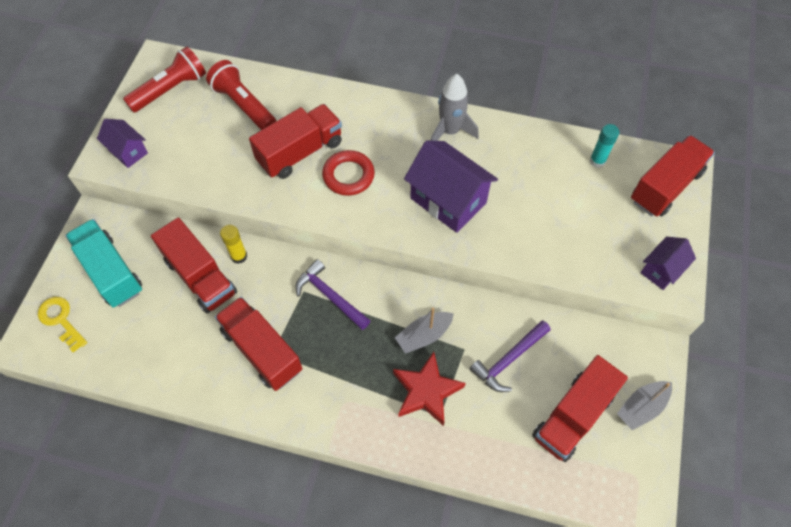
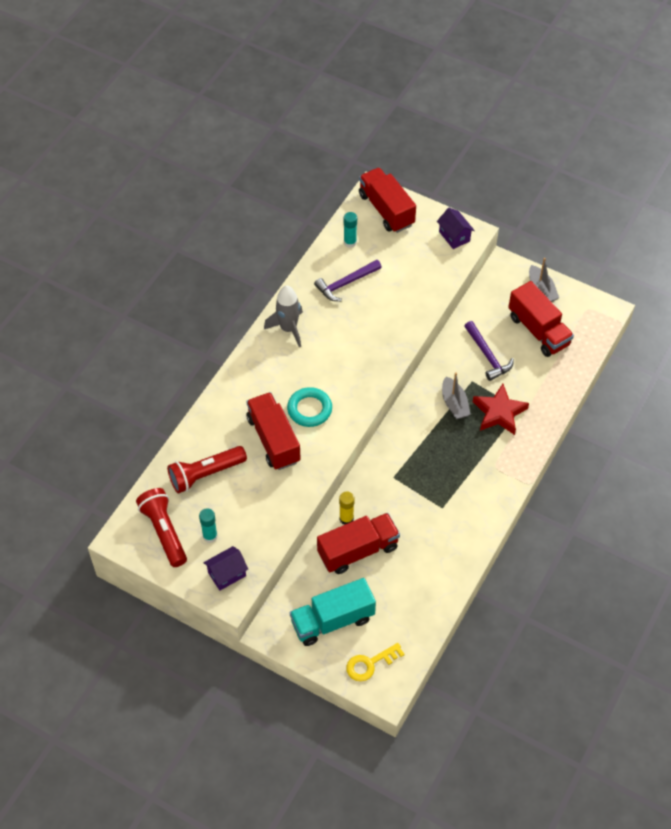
camera: 75 degrees left, 5 degrees down
red truck [215,297,302,391] -> none
purple hammer [295,259,371,330] -> purple hammer moved to [314,260,382,301]
red ring [322,150,375,196] -> turquoise ring [287,387,332,427]
purple house [404,140,498,233] -> none
none -> turquoise glue stick [199,508,218,543]

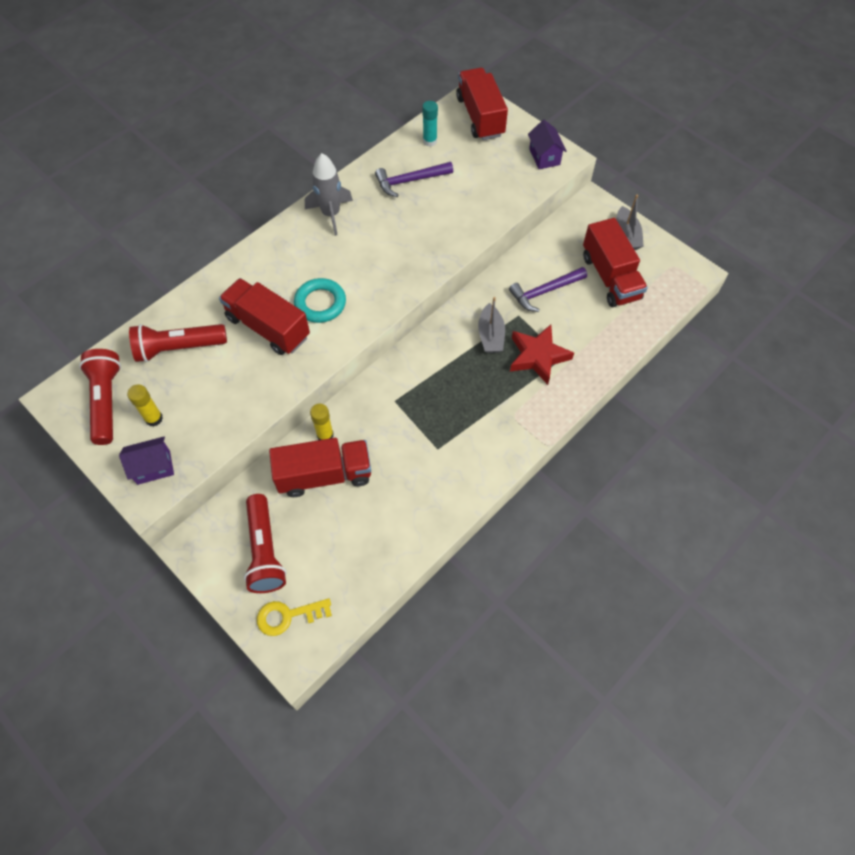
camera: 15 degrees right, 5 degrees up
turquoise glue stick [199,508,218,543] -> yellow glue stick [127,384,163,427]
red truck [246,392,301,470] -> red truck turned 45 degrees counterclockwise [219,278,310,355]
turquoise truck [290,578,376,646] -> red flashlight [244,494,287,593]
purple hammer [465,321,514,381] -> purple hammer turned 75 degrees clockwise [509,267,587,312]

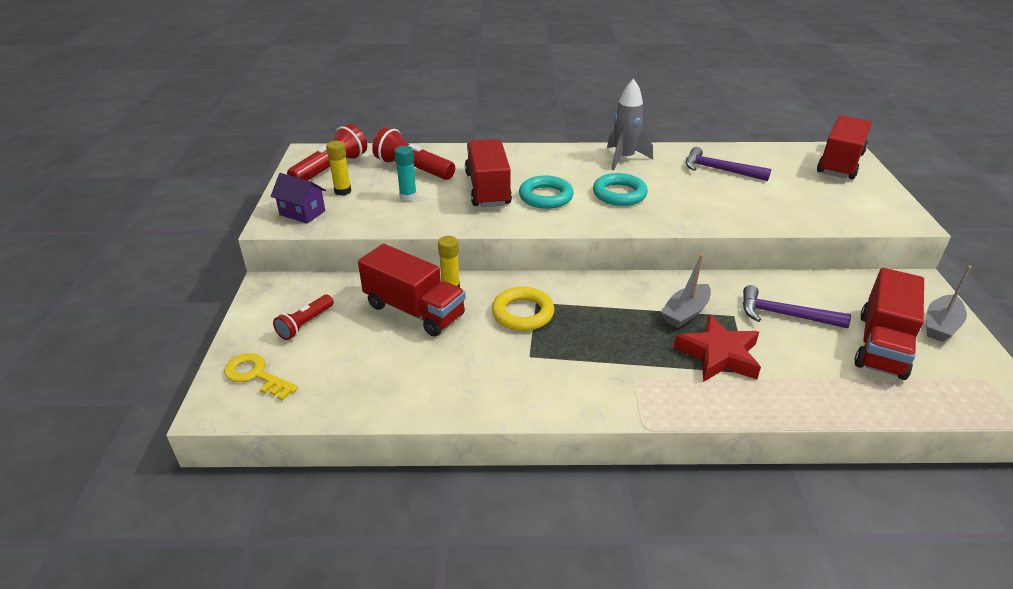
camera: 45 degrees right, 25 degrees down
red flashlight [244,494,287,593] -> red flashlight [273,295,334,340], size x0.60
turquoise glue stick [422,101,438,147] -> turquoise glue stick moved to [395,146,417,201]
purple house [528,120,567,169] -> none
none -> yellow ring [492,287,554,331]
none -> turquoise ring [593,173,648,206]

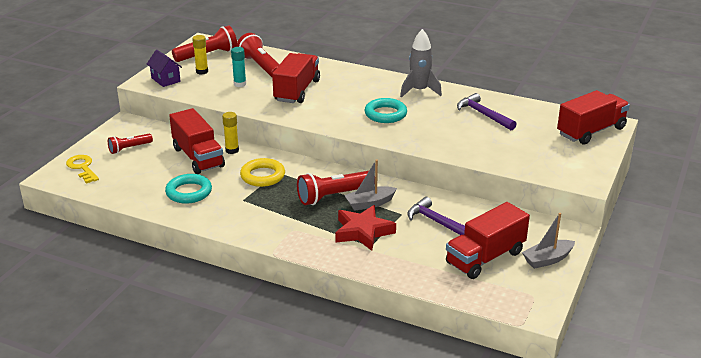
camera: 25 degrees right, 5 degrees down
turquoise ring [519,176,574,209] -> turquoise ring moved to [165,174,212,204]
none -> red flashlight [297,171,369,205]

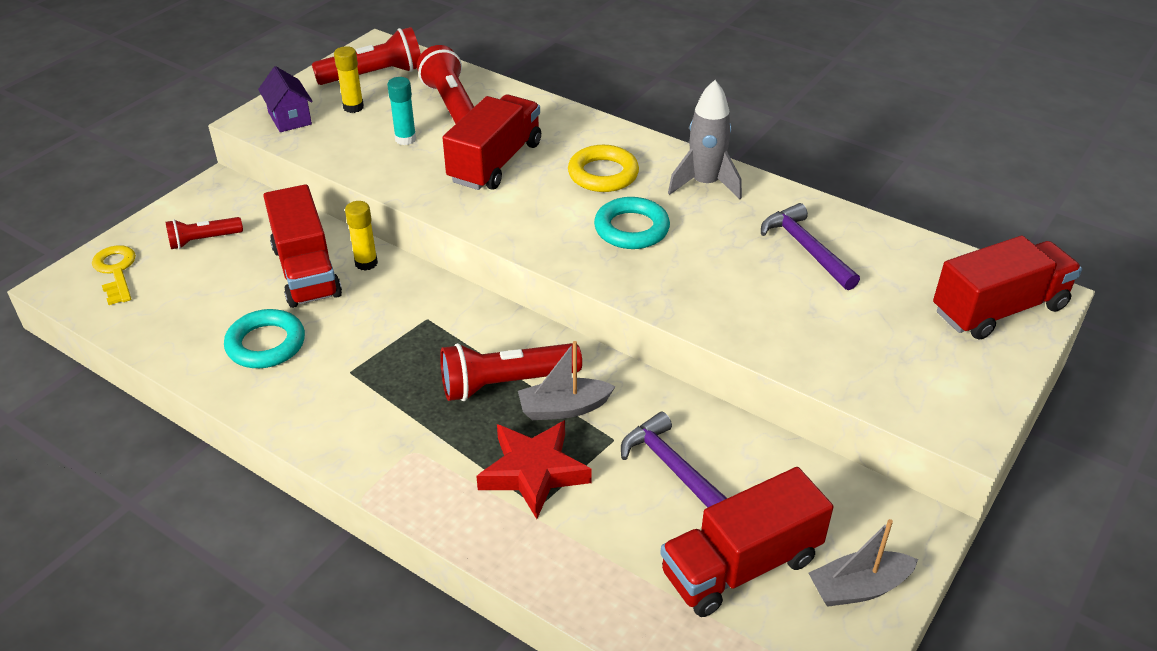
camera: 10 degrees right, 10 degrees up
yellow ring [240,158,285,187] -> yellow ring moved to [568,145,639,192]

